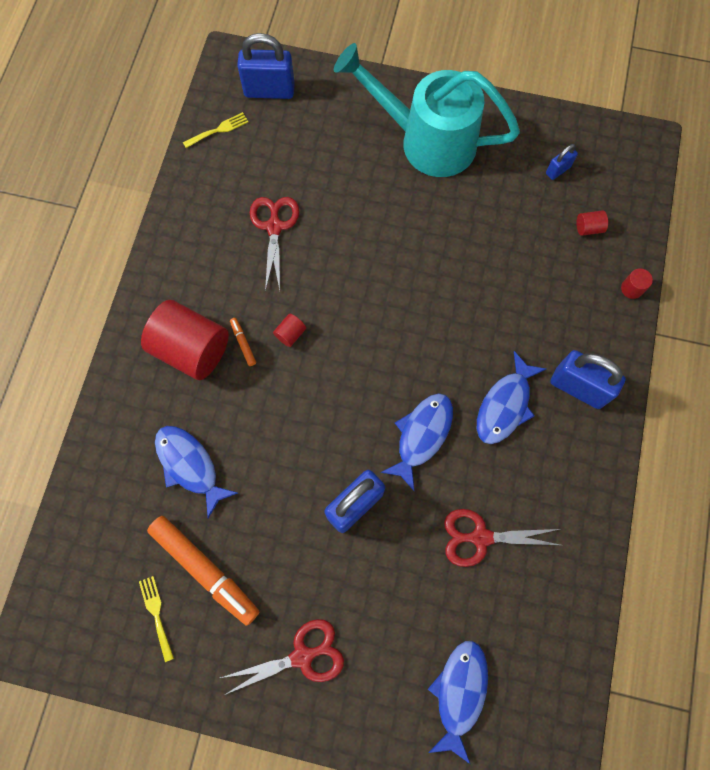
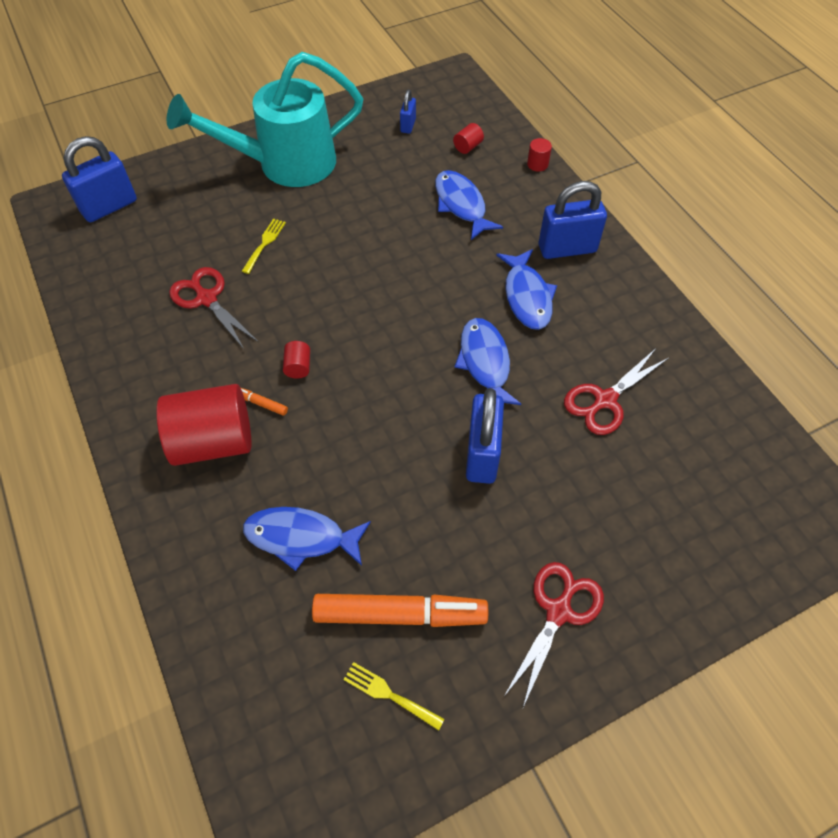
camera: 40 degrees left, 15 degrees down
yellow fork [183,112,248,148] -> yellow fork moved to [242,219,286,274]
blue fish [428,641,488,764] -> blue fish moved to [435,170,503,240]

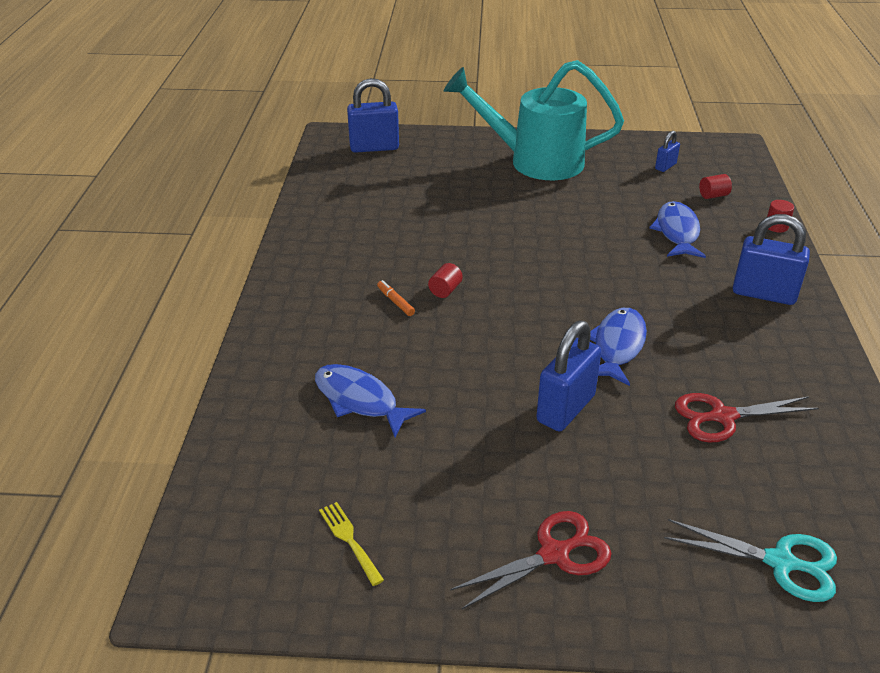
camera: 30 degrees right, 20 degrees down
red cylinder [156,384,251,466] -> none
red scissors [169,267,258,349] -> none
yellow fork [242,219,286,274] -> none
orange marker [312,594,488,627] -> none
blue fish [496,249,557,330] -> none
none -> turquoise scissors [664,519,837,602]

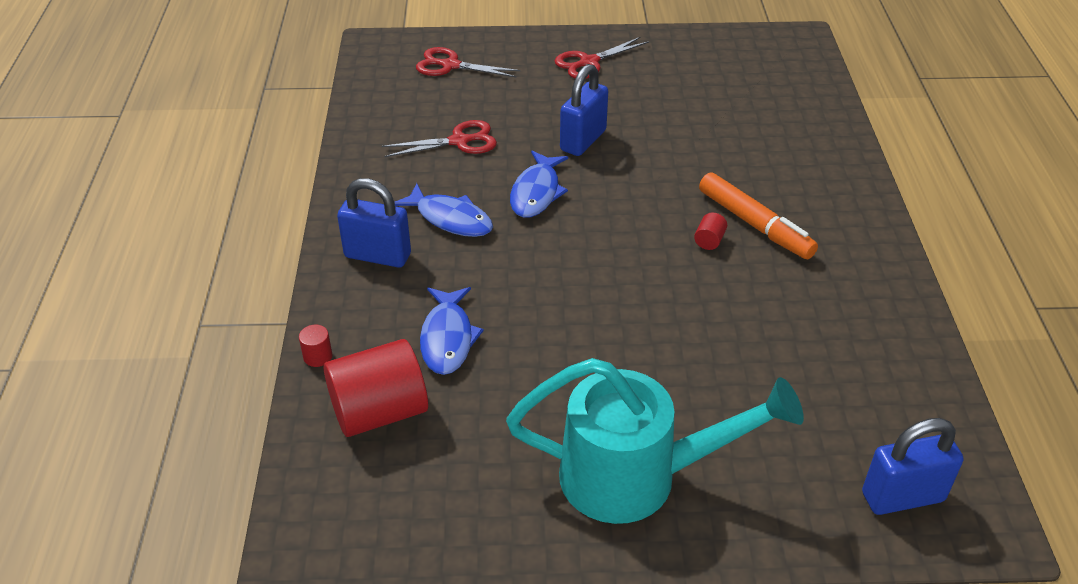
camera: 175 degrees right, 5 degrees up
blue fish [315,364,426,437] -> blue fish moved to [395,183,493,237]
yellow fork [319,502,384,586] -> none
orange marker [377,280,415,316] -> orange marker [699,172,818,259], size x2.40
blue padlock [655,131,680,172] -> none
turquoise scissors [664,519,837,602] -> red scissors [416,47,520,77]
red cylinder [699,174,732,199] -> red cylinder [324,339,428,437], size x2.49

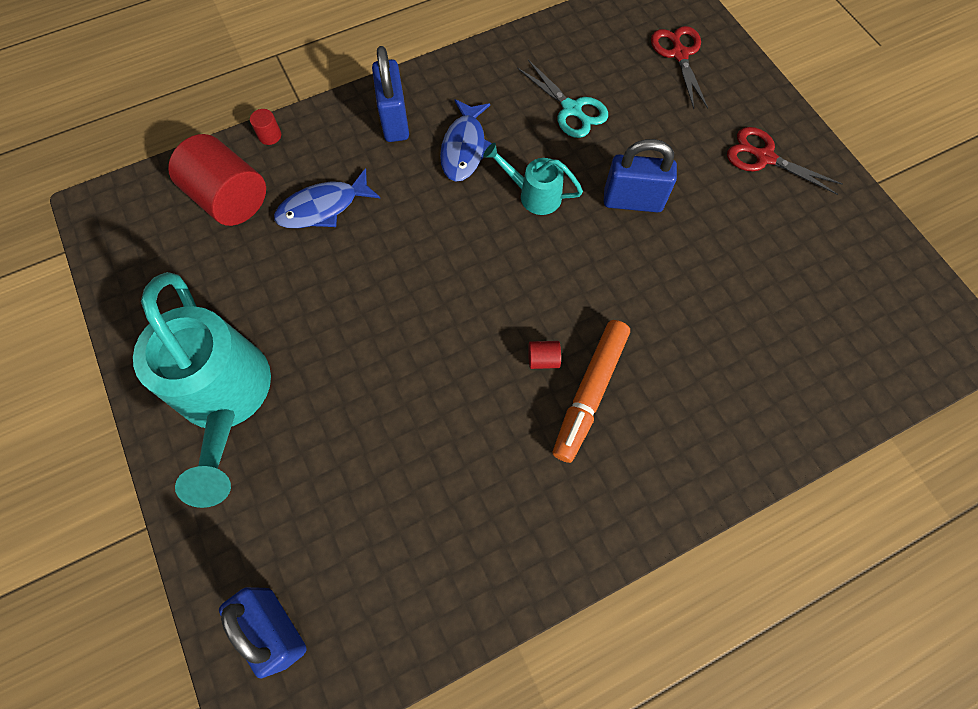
camera: 65 degrees right, 25 degrees up
red scissors [382,120,497,157] -> turquoise scissors [517,60,608,138]
blue fish [510,151,568,218] -> turquoise watering can [483,143,583,215]

